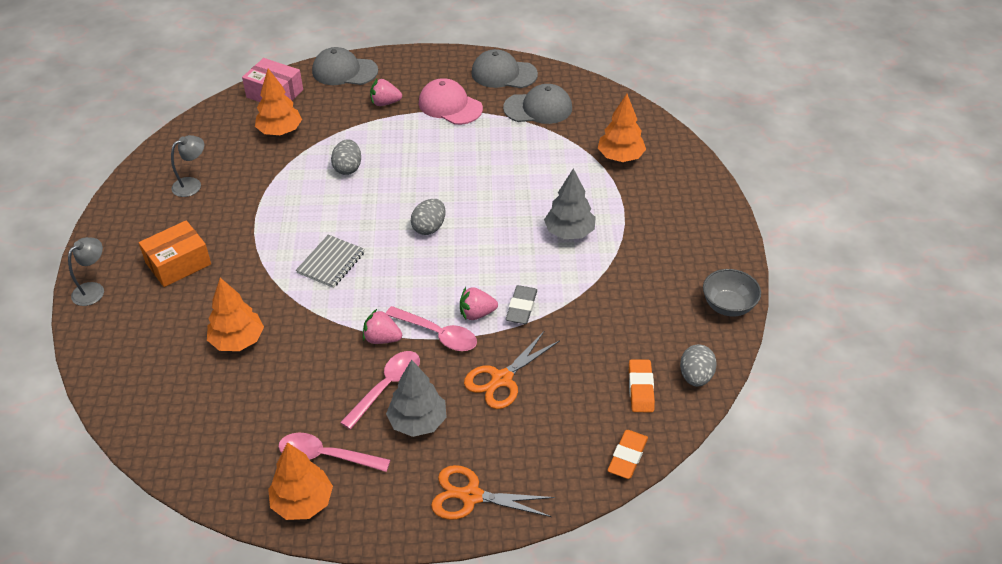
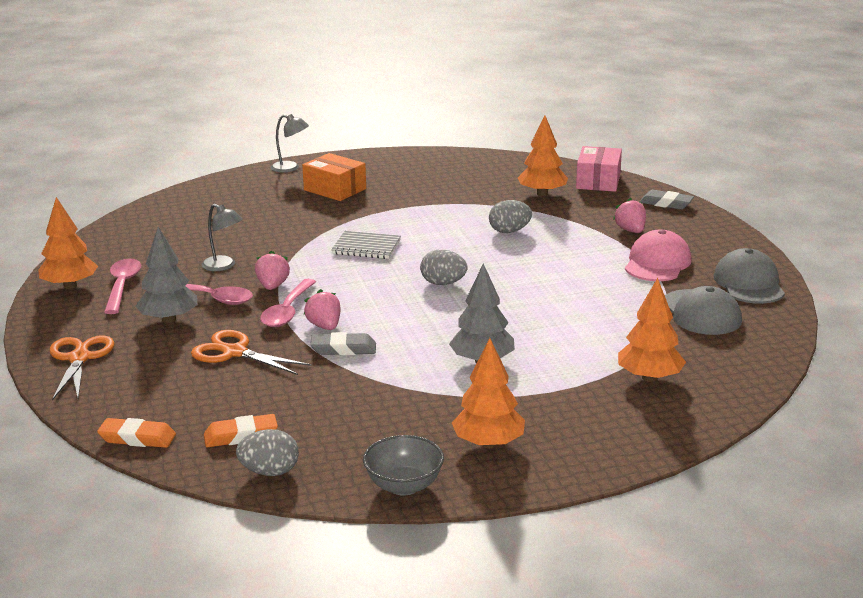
camera: 75 degrees right, 20 degrees down
grey lamp [171,135,204,197] -> grey lamp moved to [201,204,243,271]
orange tree [207,278,264,351] -> orange tree moved to [452,338,525,448]
grey cap [312,47,378,85] -> grey eraser [639,190,694,210]

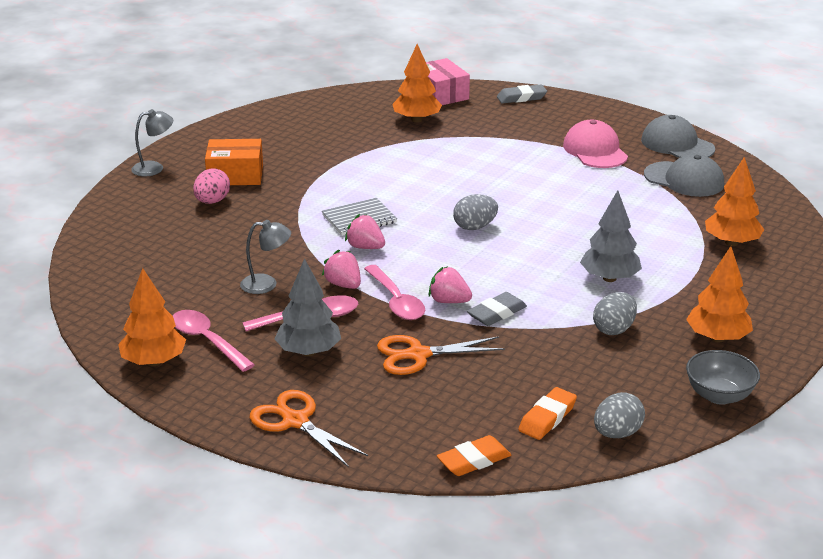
camera: 40 degrees left, 5 degrees up
grey egg [489,200,532,233] -> grey egg moved to [593,292,637,335]
pink strawberry [613,198,646,233] -> pink strawberry moved to [345,214,385,249]
none -> pink egg [193,168,230,204]

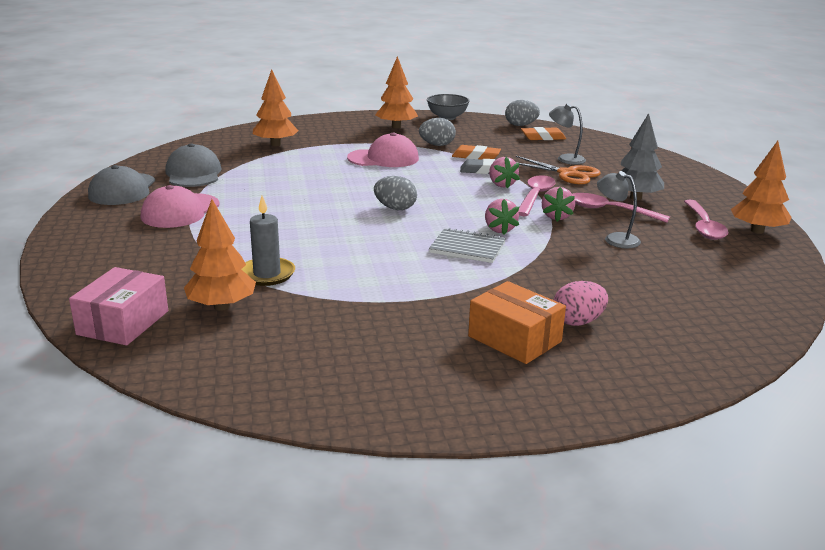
camera: 135 degrees left, 5 degrees down
grey lamp [131,109,173,176] -> grey lamp moved to [549,103,586,165]
orange scissors [250,390,368,467] -> none
orange eraser [437,435,511,476] -> orange eraser moved to [452,145,501,160]
grey eraser [497,85,547,104] -> none
grey tree [580,190,642,282] -> pink cap [347,133,419,167]
none -> grey candle [241,196,295,286]

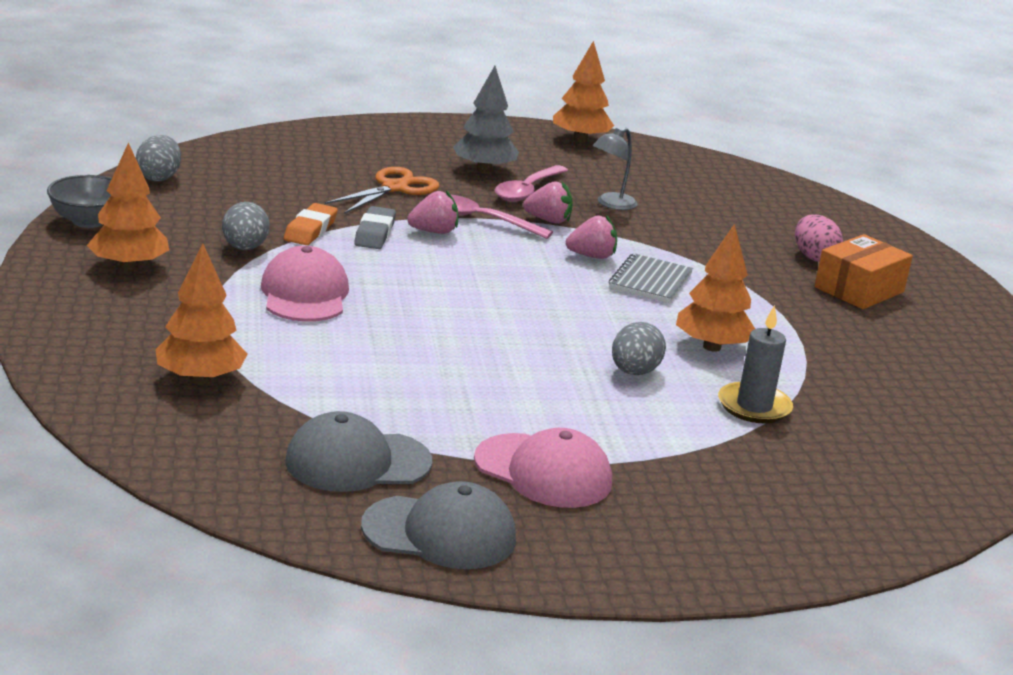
camera: 90 degrees left, 0 degrees up
pink box [69,267,168,345] -> none
orange tree [184,199,256,311] -> orange tree moved to [676,224,755,352]
grey egg [374,176,417,210] -> grey egg moved to [612,322,666,375]
orange eraser [521,127,566,140] -> none
grey lamp [549,103,586,165] -> none
pink spoon [684,200,728,240] -> none

